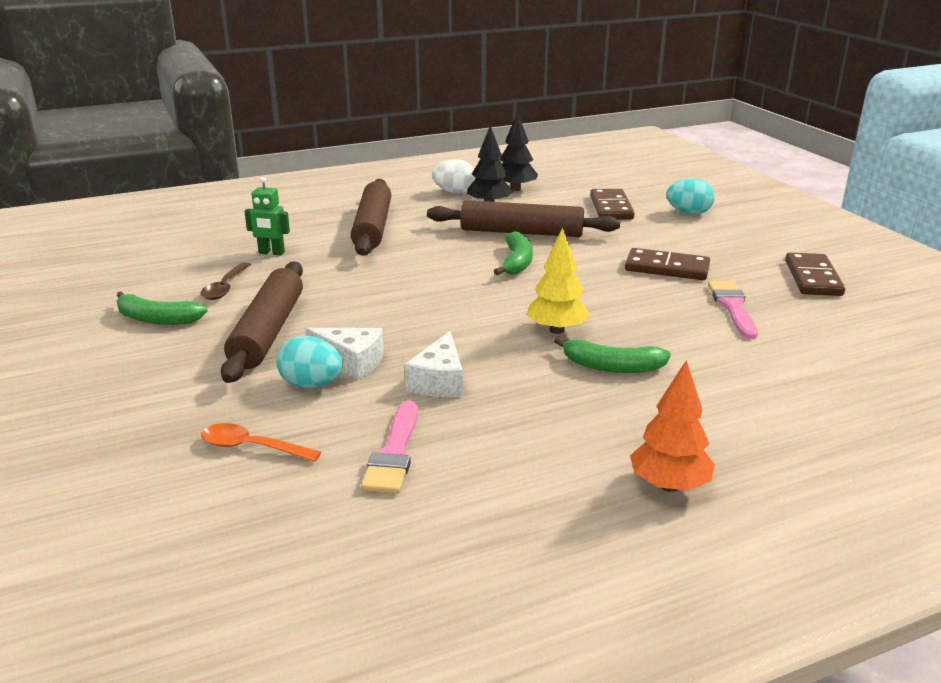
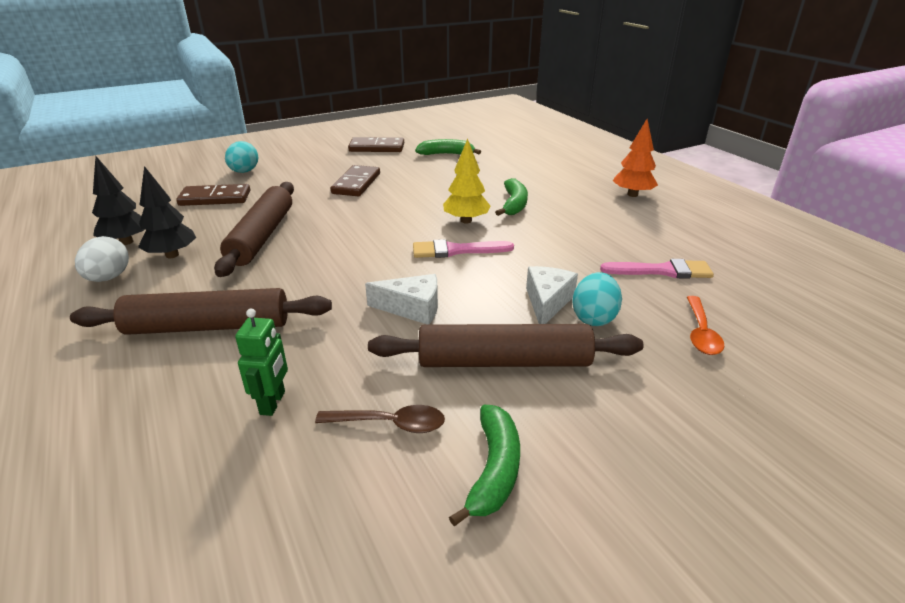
camera: 95 degrees left, 5 degrees up
white cheese [405,331,463,397] -> white cheese moved to [365,274,438,325]
green banana [494,232,533,275] -> green banana moved to [415,139,481,155]
pink brush [708,281,758,339] -> pink brush moved to [413,239,514,258]

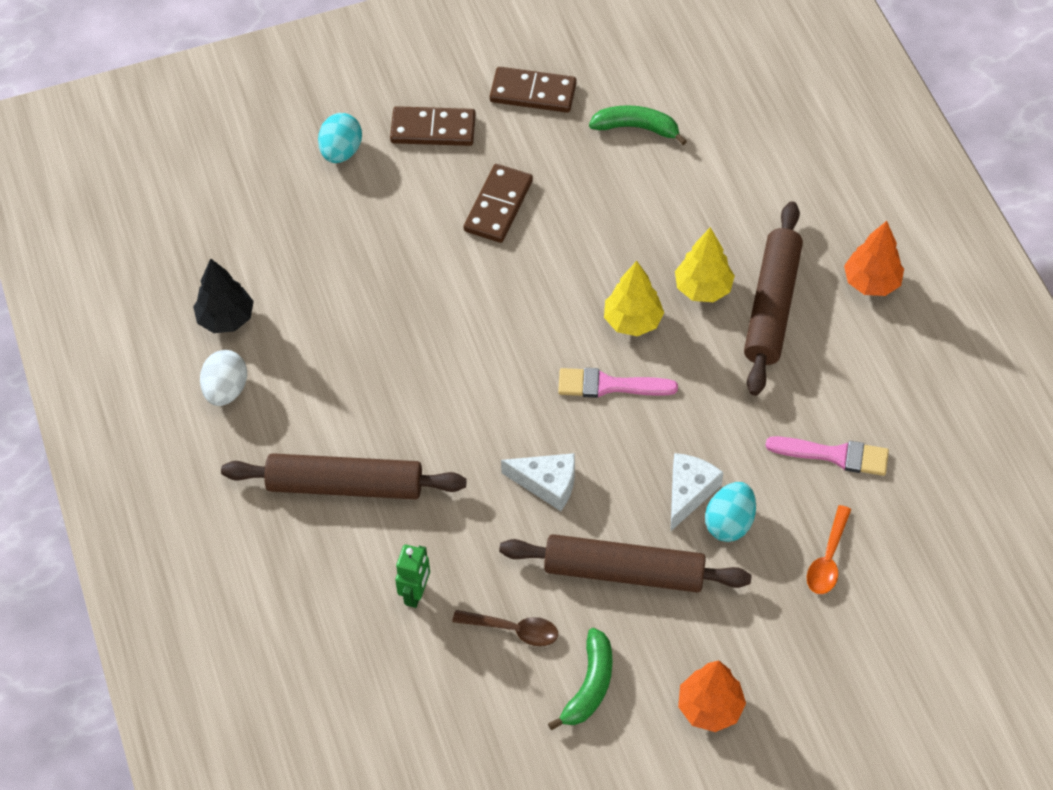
camera: 10 degrees right, 25 degrees up
black tree [138,166,196,258] -> none
brown domino [176,184,251,206] -> brown domino moved to [390,106,476,146]
brown rolling pin [214,182,294,277] -> brown rolling pin moved to [744,201,803,396]
green banana [495,178,528,216] -> yellow tree [675,227,735,302]
none -> orange tree [678,660,746,732]

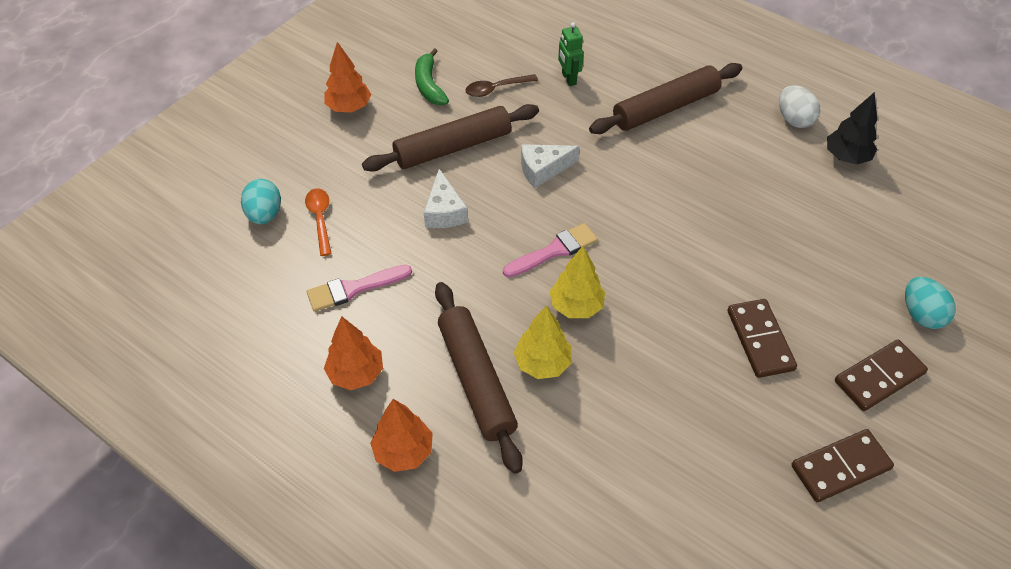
camera: 145 degrees right, 5 degrees down
green banana [589,105,687,145] -> none
turquoise egg [705,482,756,542] -> turquoise egg moved to [241,179,281,224]
none -> orange tree [324,316,383,390]

